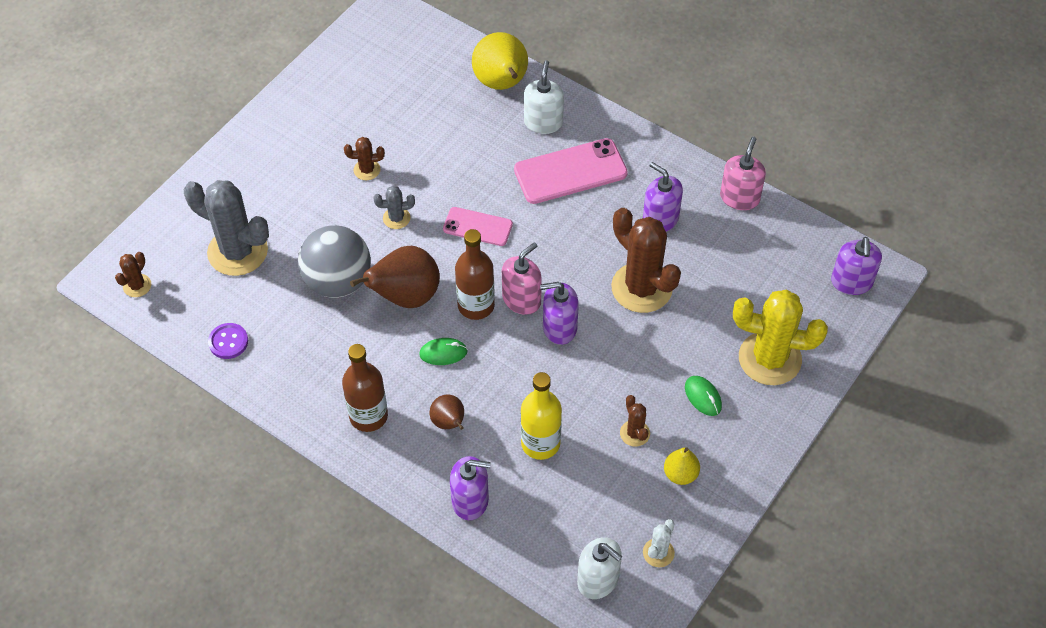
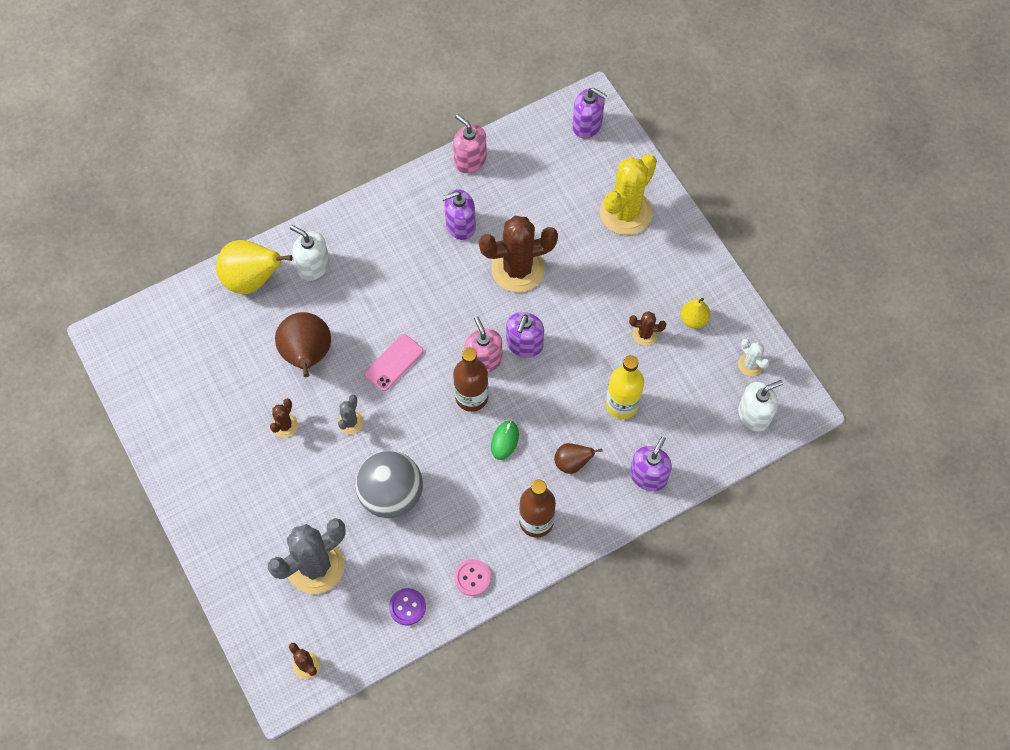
camera: 65 degrees left, 10 degrees up
brown pear [350,246,440,308] -> brown pear moved to [275,312,331,377]
pink phone [514,138,628,204] -> none
green mouse [685,376,722,416] -> none
none -> pink button [454,559,491,596]

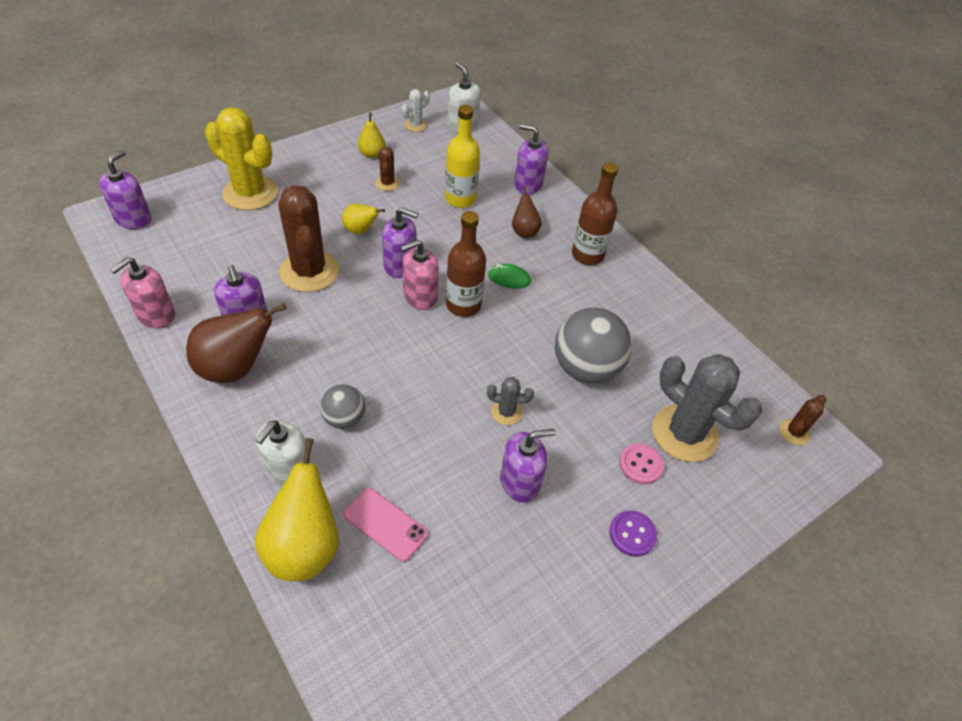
camera: 100 degrees left, 15 degrees down
brown cactus [270,398,298,438] -> purple soap dispenser [500,429,556,503]
brown pear [275,312,331,377] -> brown pear moved to [186,303,287,383]
pink phone [365,334,424,391] -> pink phone moved to [343,488,428,562]
purple button [389,588,426,625] -> purple button moved to [610,510,657,557]
pink button [454,559,491,596] -> pink button moved to [619,443,664,484]
none -> grey ball [320,384,366,429]
none -> yellow pear [342,204,385,234]

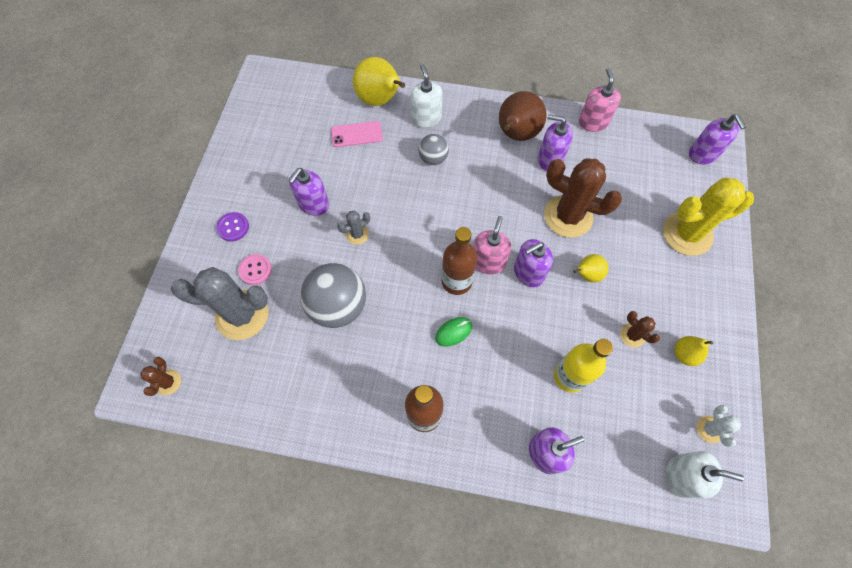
camera: 140 degrees right, 15 degrees up
brown pear [512,186,542,237] -> none

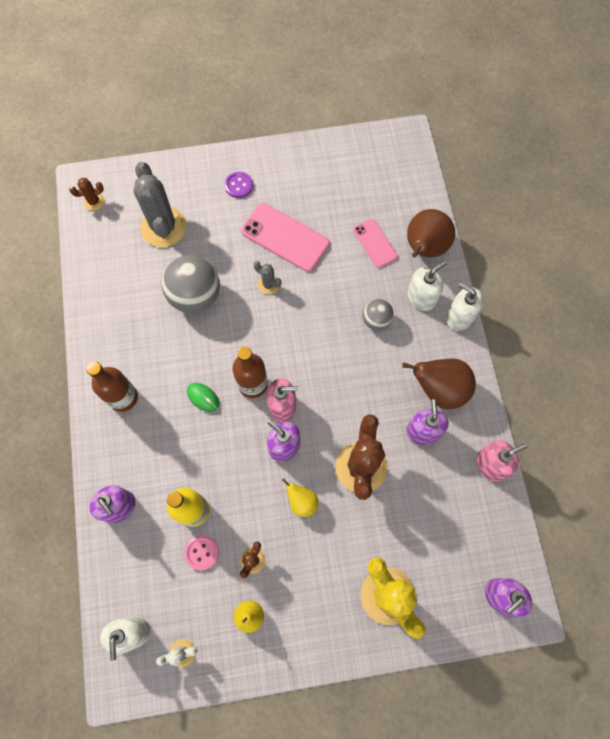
camera: 70 degrees right, 5 degrees up
pink button [238,254,272,285] -> pink button moved to [184,535,219,570]
purple soap dispenser [289,168,329,216] -> pink phone [241,203,330,272]
yellow pear [353,57,405,106] -> brown pear [407,209,455,257]
none -> white soap dispenser [446,283,484,331]

